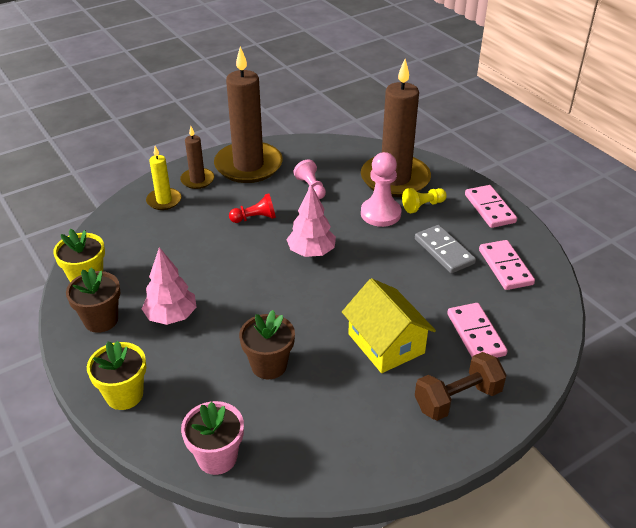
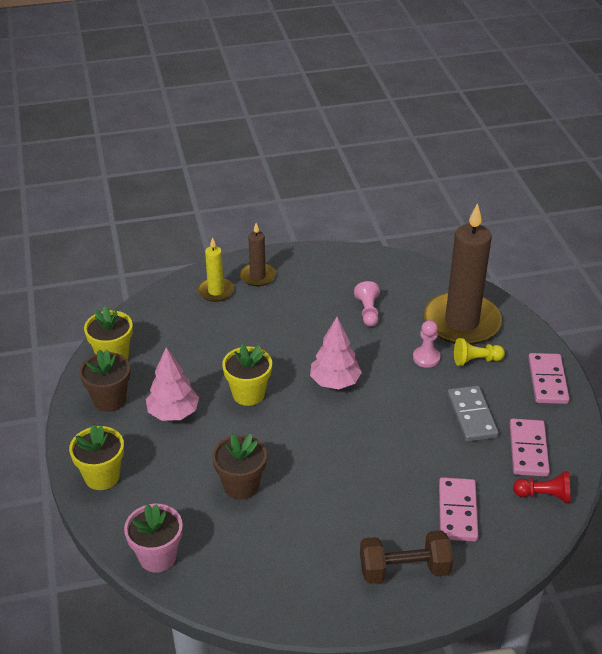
camera: 20 degrees right, 0 degrees up
brown candle [214,47,283,183] -> none
red pawn [229,193,276,223] -> red pawn moved to [513,471,570,503]
yellow house [342,278,436,373] -> none
pink pawn [361,152,401,227] -> pink pawn [413,320,440,368], size x0.62
none -> yellow flower pot [222,343,272,406]

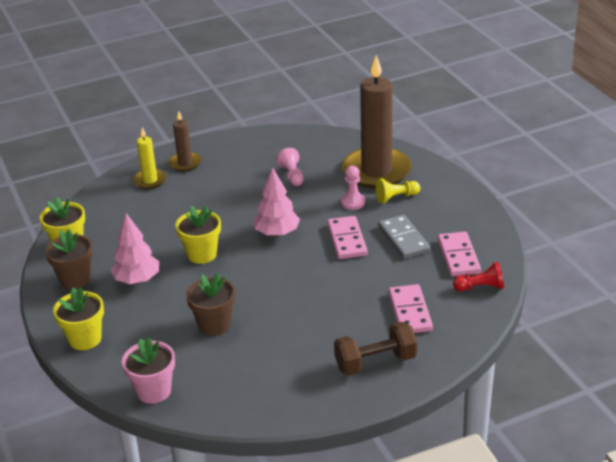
camera: 10 degrees left, 5 degrees down
pink domino [528,353,570,404] -> pink domino moved to [327,216,368,259]

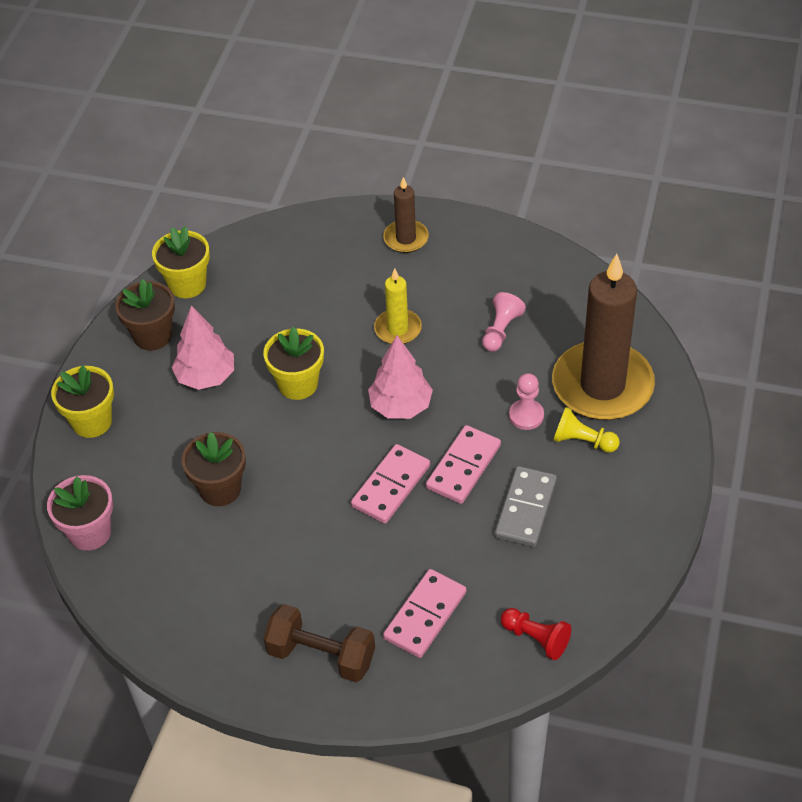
camera: 40 degrees right, 15 degrees up
yellow candle [133,128,167,189] -> yellow candle moved to [374,269,422,344]
pink domino [438,232,481,276] -> pink domino moved to [351,444,430,524]

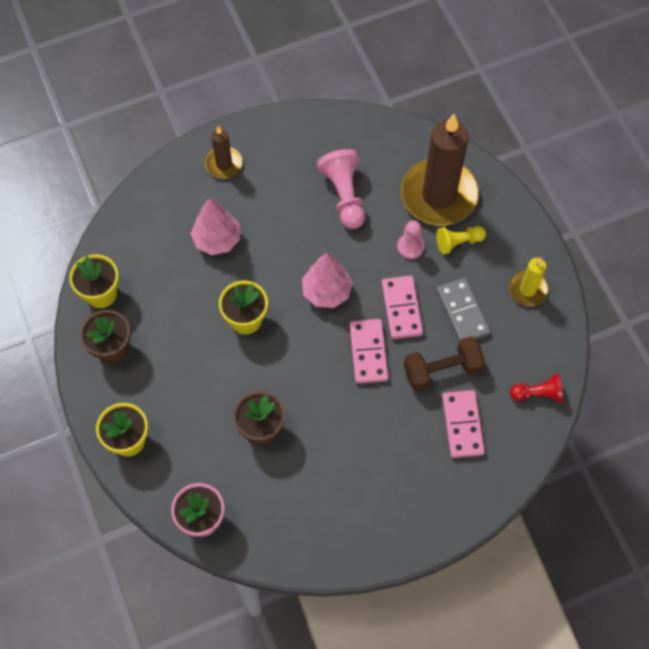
camera: 40 degrees left, 15 degrees up
pink tree [171,306,234,390] -> pink tree moved to [191,198,240,255]
brown dumbbell [263,604,375,682] -> brown dumbbell moved to [404,336,485,391]
yellow candle [374,269,422,344] -> yellow candle moved to [509,257,548,306]
pink pawn [482,292,526,352] -> pink pawn [317,149,365,229], size x1.61

